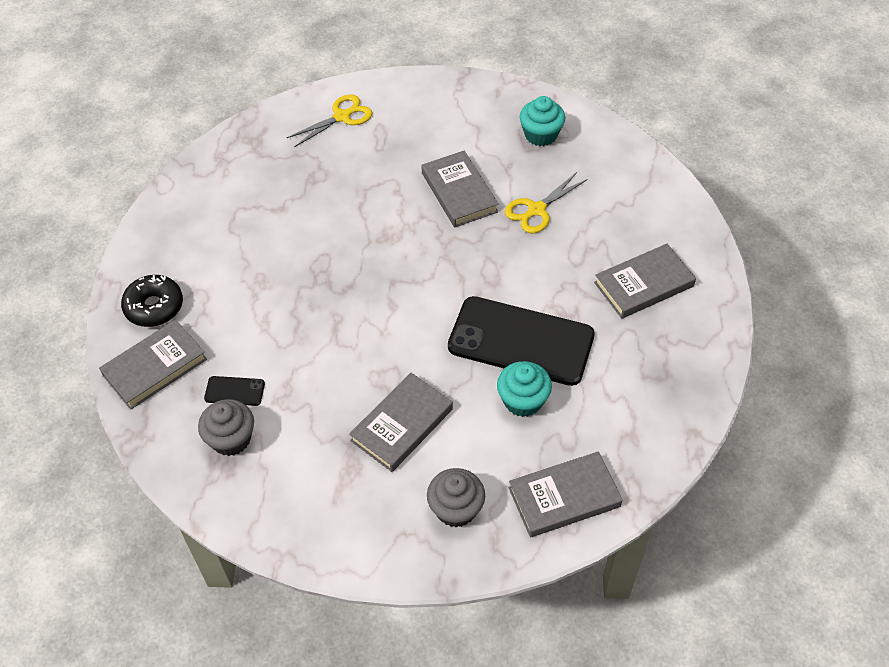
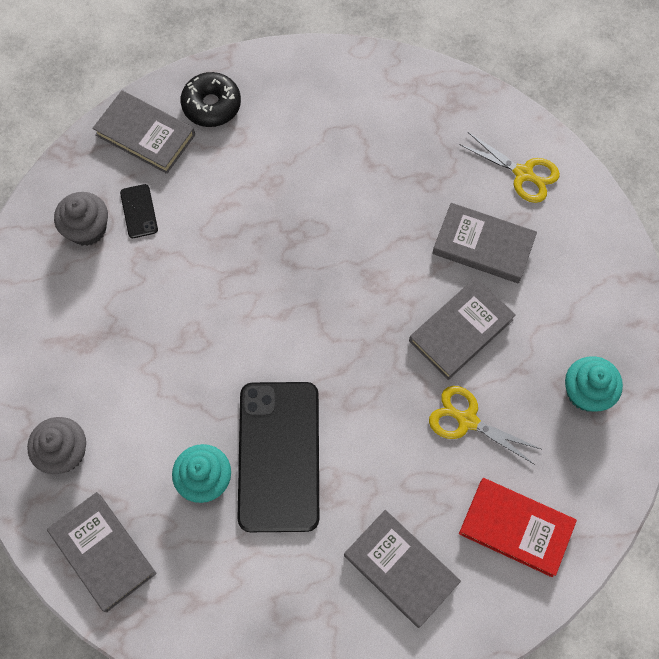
camera: 70 degrees right, 15 degrees up
grey book [349,373,453,472] -> grey book moved to [432,203,537,283]
none -> red book [459,478,577,577]

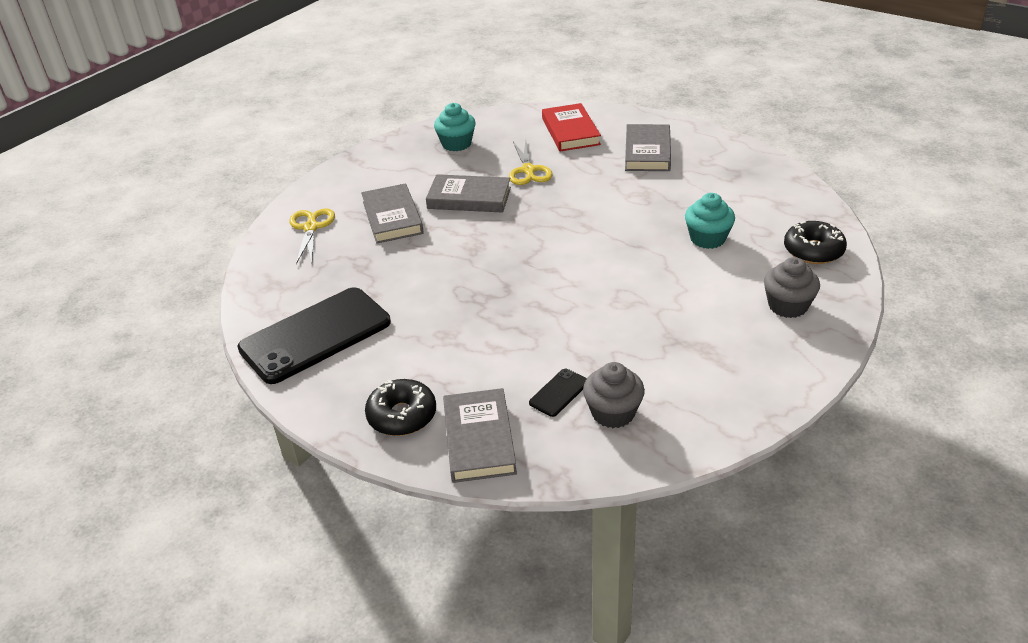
camera: 125 degrees left, 30 degrees down
grey book [47,492,157,612] -> black donut [784,221,847,264]
black phone [237,382,319,532] -> black phone moved to [237,287,391,384]

